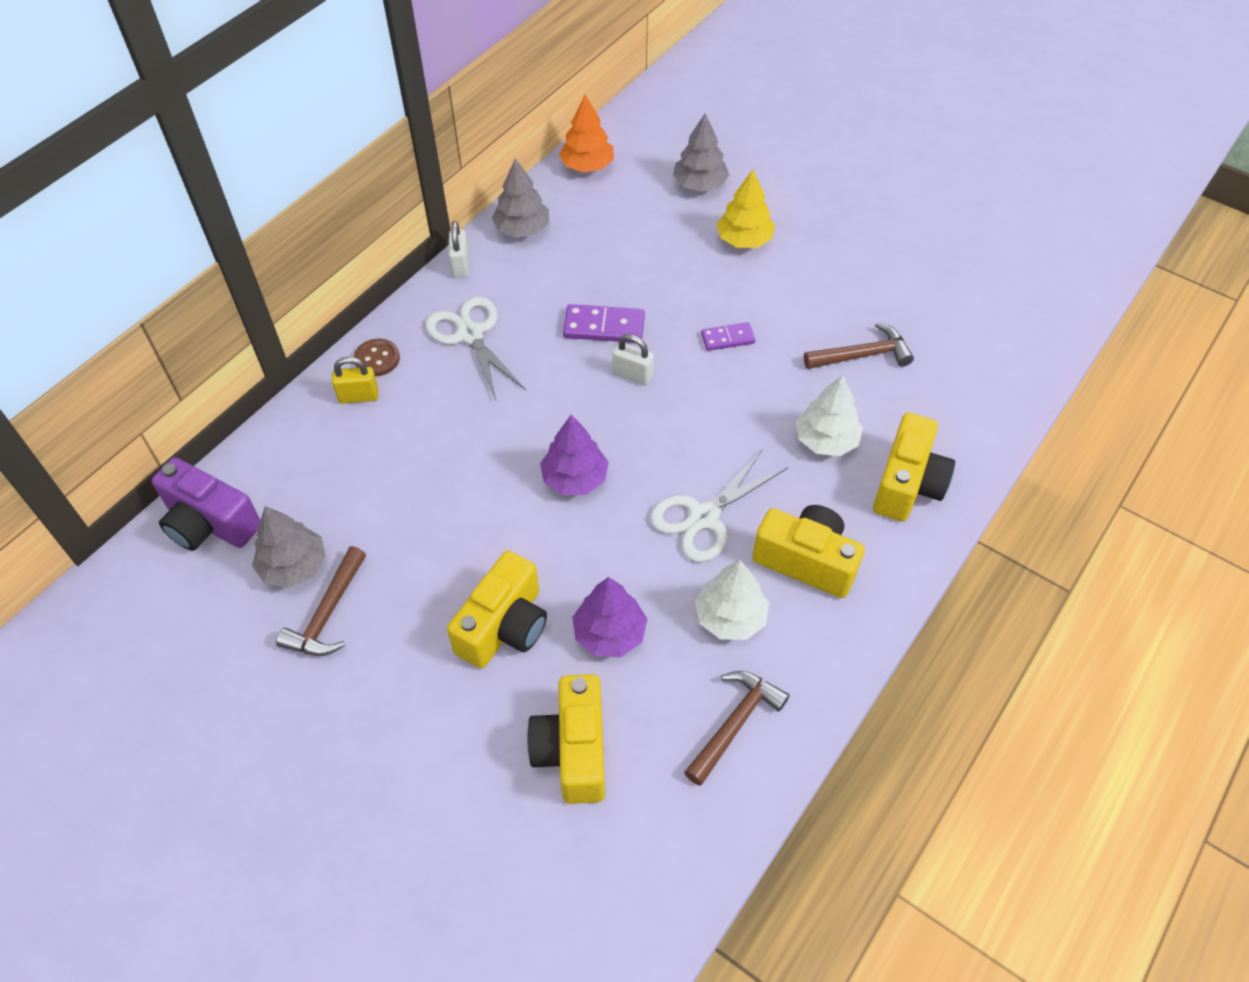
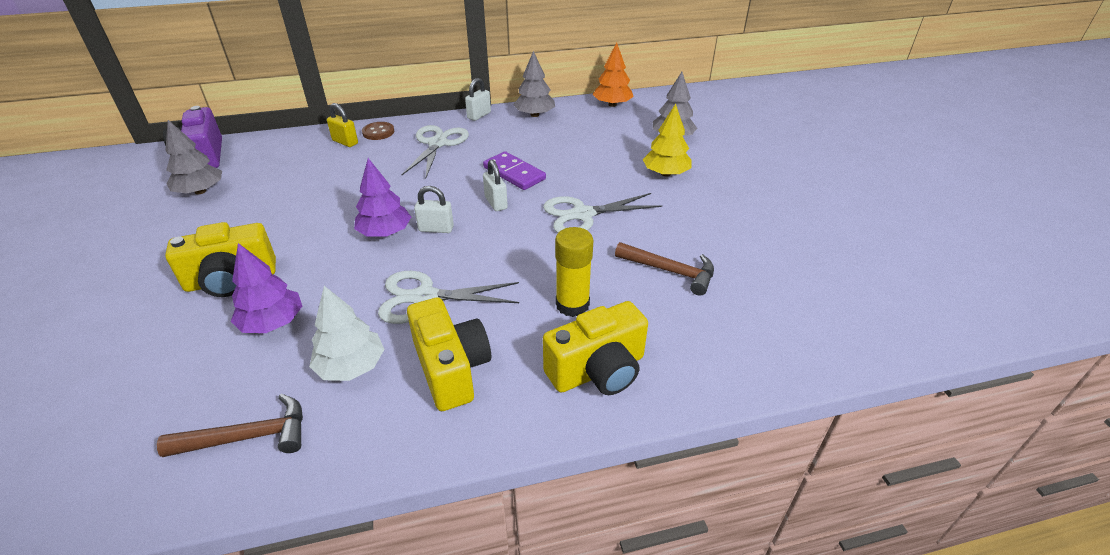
camera: 40 degrees right, 15 degrees down
brown hammer [276,546,366,656] -> none
yellow camera [527,674,605,804] -> none
purple domino [701,322,755,351] -> white scissors [543,193,662,233]
white tree [796,375,863,456] -> yellow glue stick [555,227,593,317]
none -> white padlock [414,186,454,233]

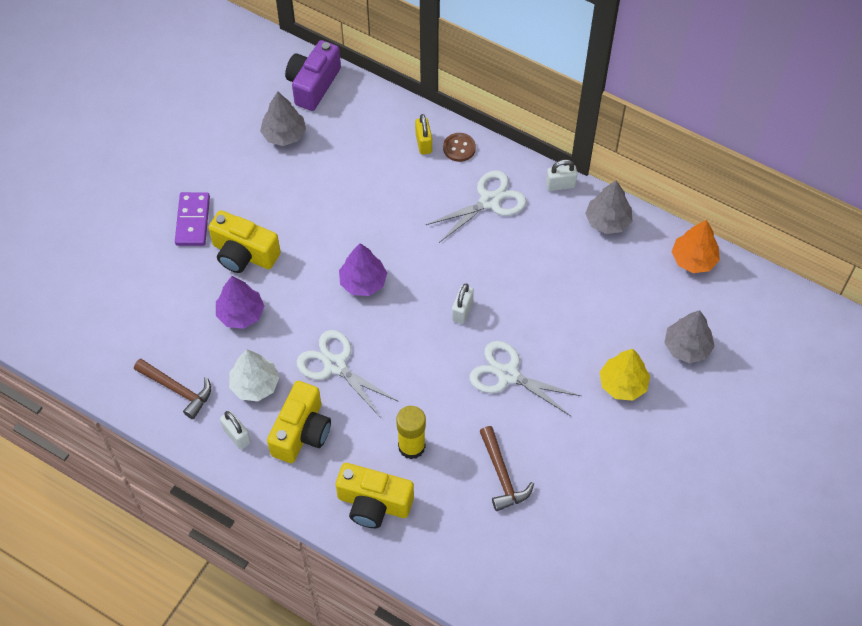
camera: 45 degrees right, 20 degrees up
white padlock [414,186,454,233] -> white padlock moved to [220,411,251,450]
purple domino [483,151,546,190] -> purple domino moved to [175,192,210,246]

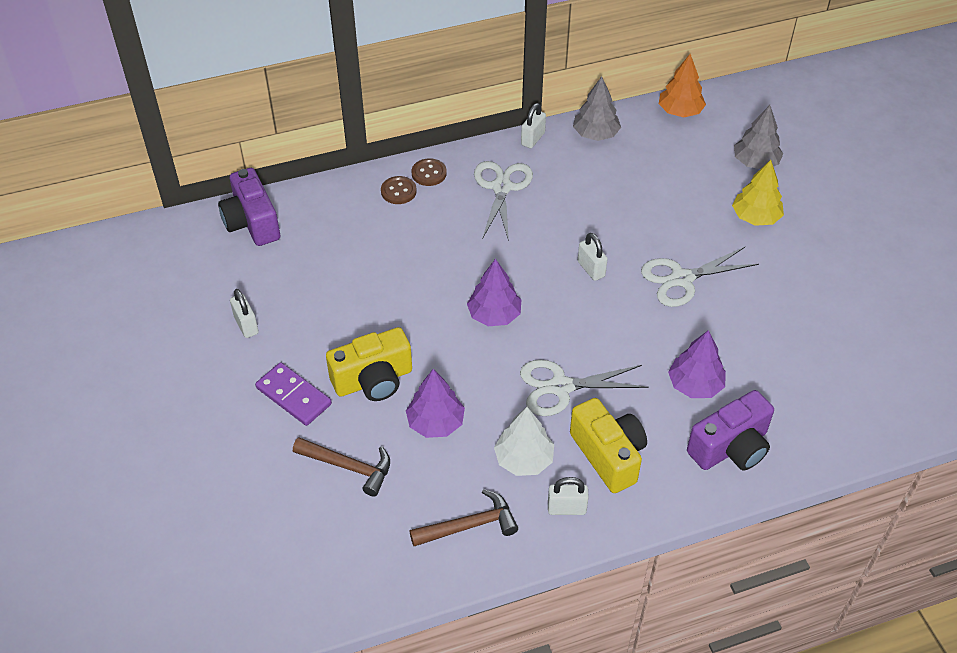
camera: 50 degrees left, 10 degrees down
grey tree [260,91,306,146] -> none
yellow camera [336,463,414,528] -> purple camera [687,390,774,471]
yellow glue stick [396,406,426,459] -> purple tree [668,330,726,398]
yellow padlock [415,114,432,155] -> brown button [381,176,416,204]
brown hammer [480,426,534,511] -> brown hammer moved to [293,437,390,497]
none -> white padlock [230,289,259,338]

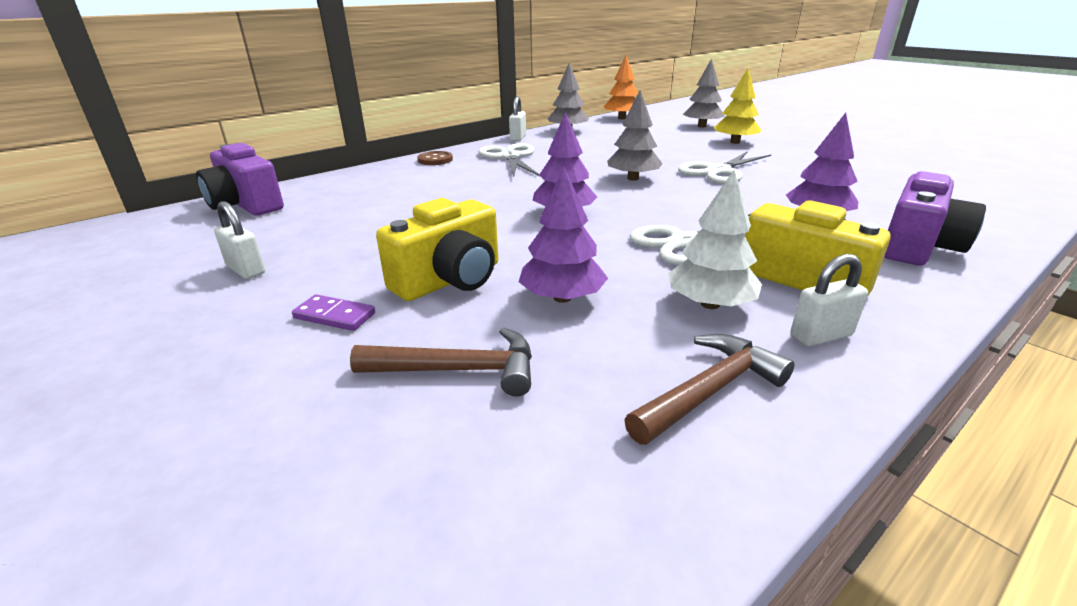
camera: 20 degrees left, 20 degrees down
purple domino [255,362,332,426] -> purple domino [292,294,375,331], size x0.63
brown button [381,176,416,204] -> none
white padlock [578,233,608,281] -> grey tree [607,90,663,181]

